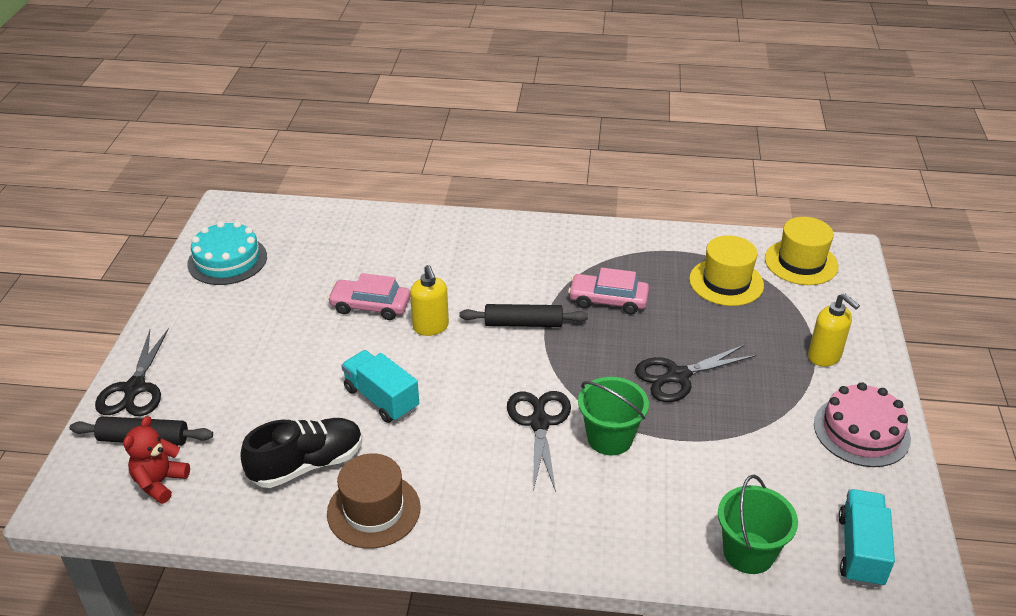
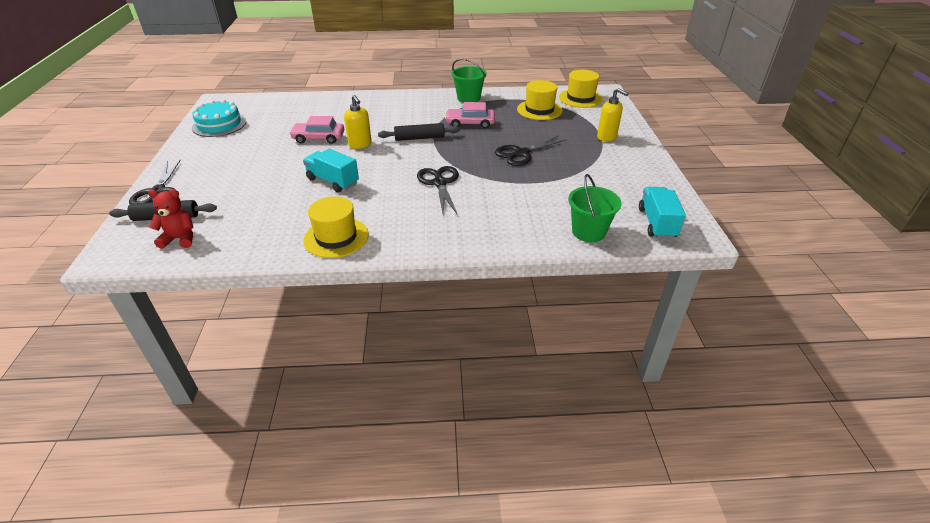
camera: 10 degrees left, 0 degrees up
red teddy bear [123,416,190,504] -> red teddy bear turned 75 degrees clockwise [148,189,193,249]
black shoe [240,418,362,488] -> none
brown hat [327,453,421,549] -> yellow hat [303,197,369,258]
green bucket [578,377,649,455] -> green bucket moved to [451,58,487,103]
pink cake [814,382,911,467] -> none

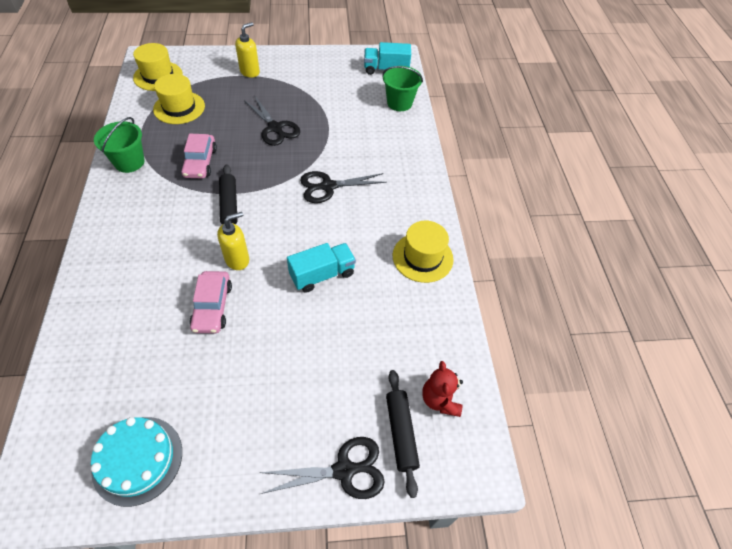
camera: 95 degrees left, 15 degrees up
turquoise truck [303,149,359,192] -> turquoise truck turned 150 degrees counterclockwise [287,243,356,293]

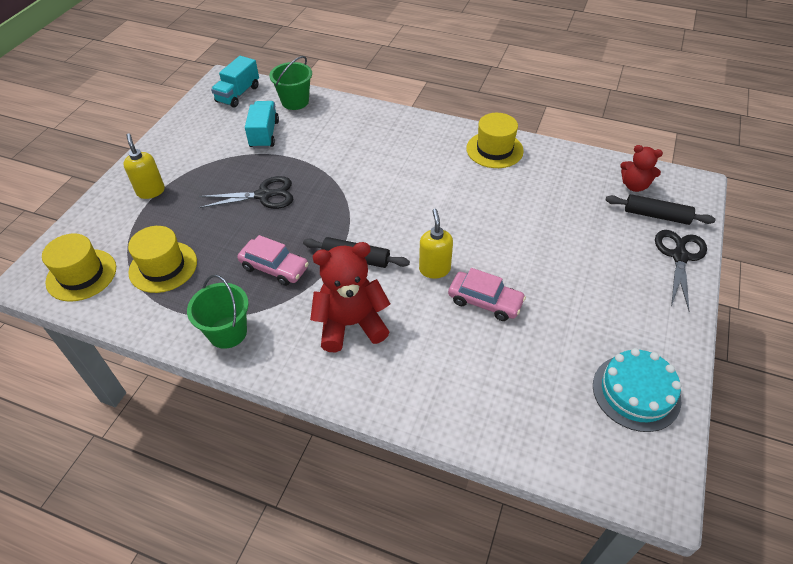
camera: 60 degrees left, 5 degrees down
turquoise truck [287,243,356,293] -> turquoise truck moved to [245,101,279,149]
black scissors [300,171,387,203] -> none
none -> red teddy bear [310,242,390,352]

